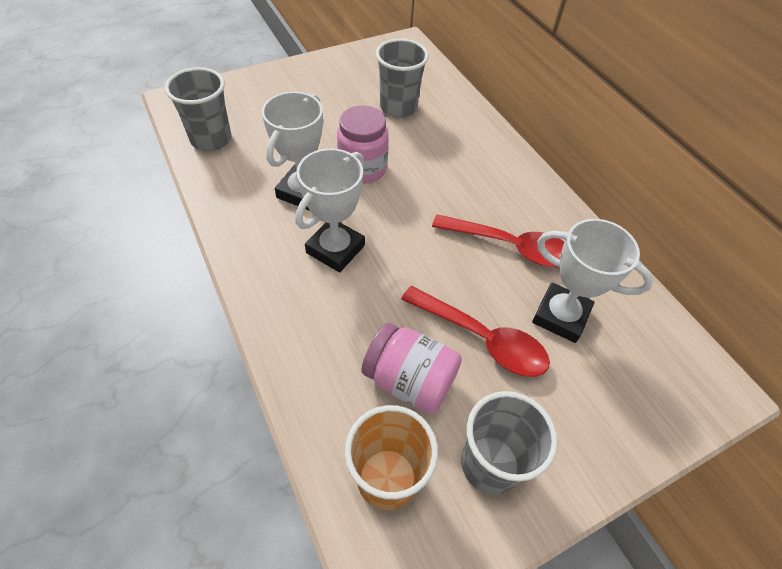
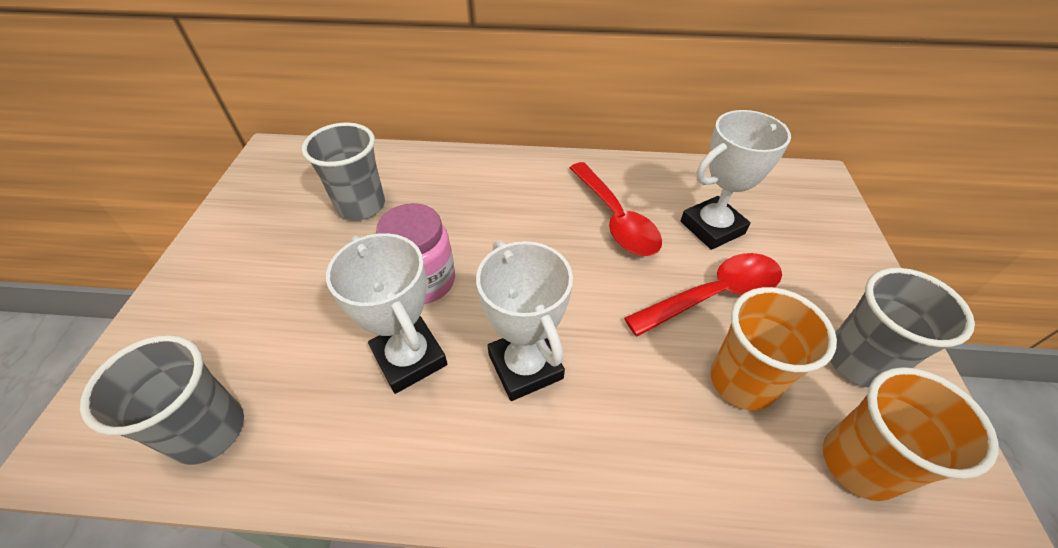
camera: 55 degrees left, 5 degrees down
pink jar [361,323,462,414] -> orange cup [710,287,837,410]
red spoon [432,214,564,267] -> red spoon turned 105 degrees clockwise [570,162,662,256]

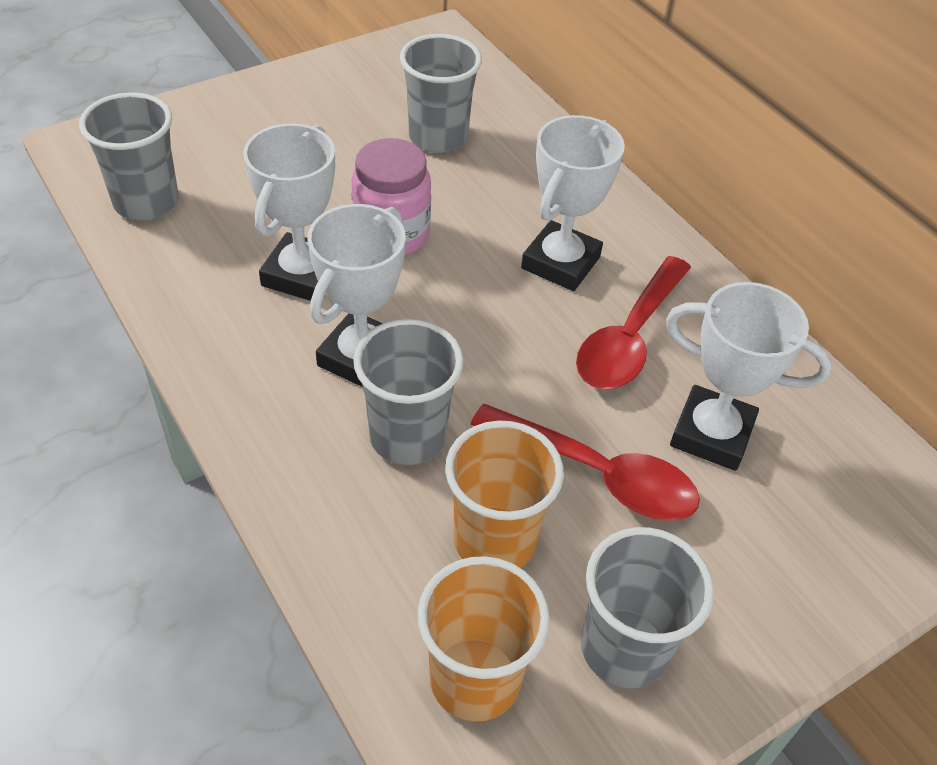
camera: 50 degrees right, 0 degrees up
none -> grey cup [353,319,464,465]
none -> white trophy [521,115,625,291]

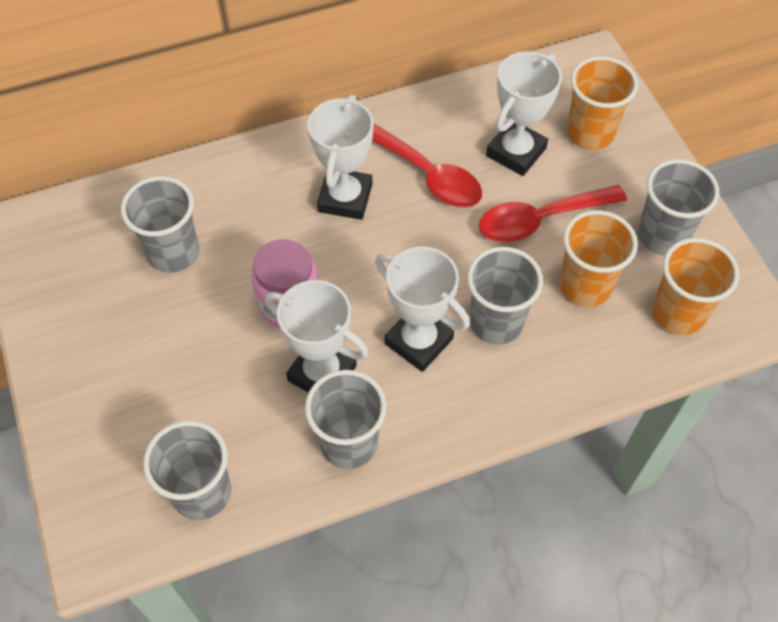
camera: 75 degrees left, 10 degrees up
red spoon [470,404,700,521] -> red spoon turned 150 degrees counterclockwise [479,185,627,242]
white trophy [521,115,625,291] -> white trophy turned 60 degrees clockwise [308,95,374,220]
none -> grey cup [305,370,387,469]
none -> orange cup [567,56,638,150]

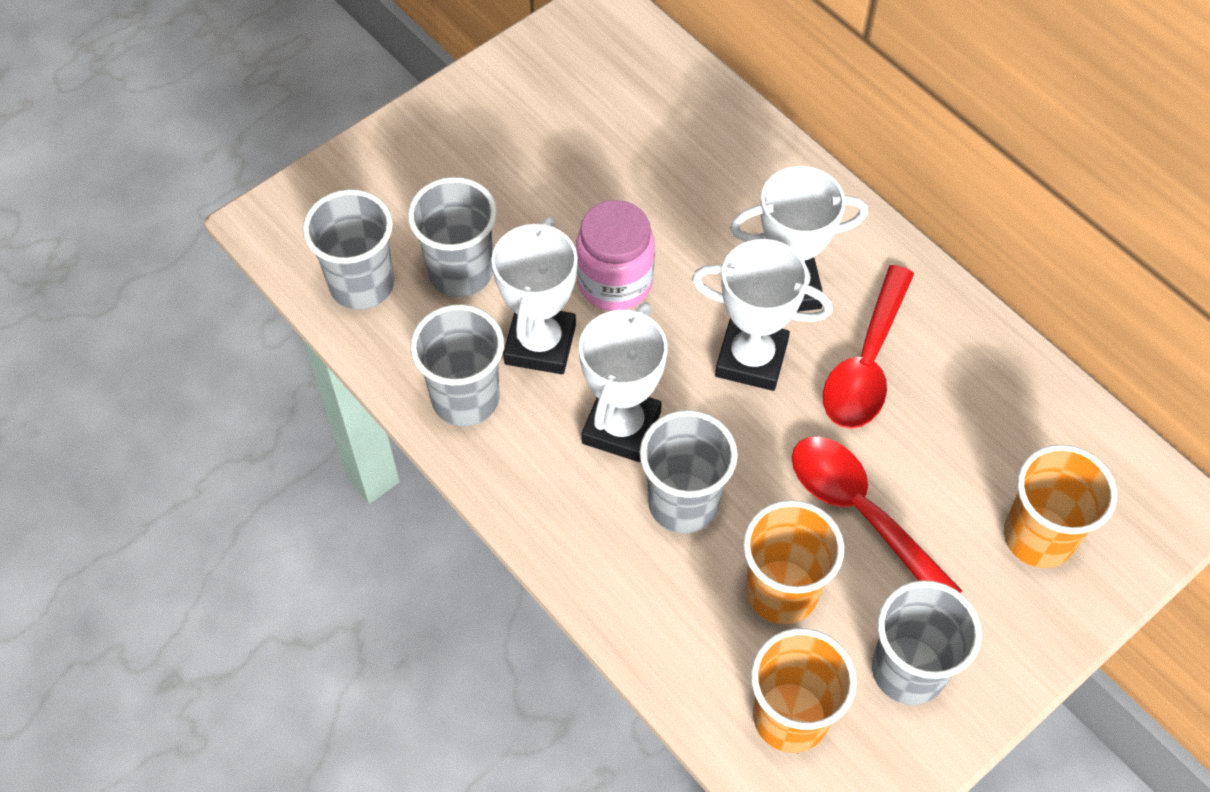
camera: 70 degrees right, 0 degrees up
grey cup [121,176,199,273] -> grey cup moved to [408,177,497,297]
white trophy [486,51,562,176] -> white trophy moved to [692,239,833,391]

